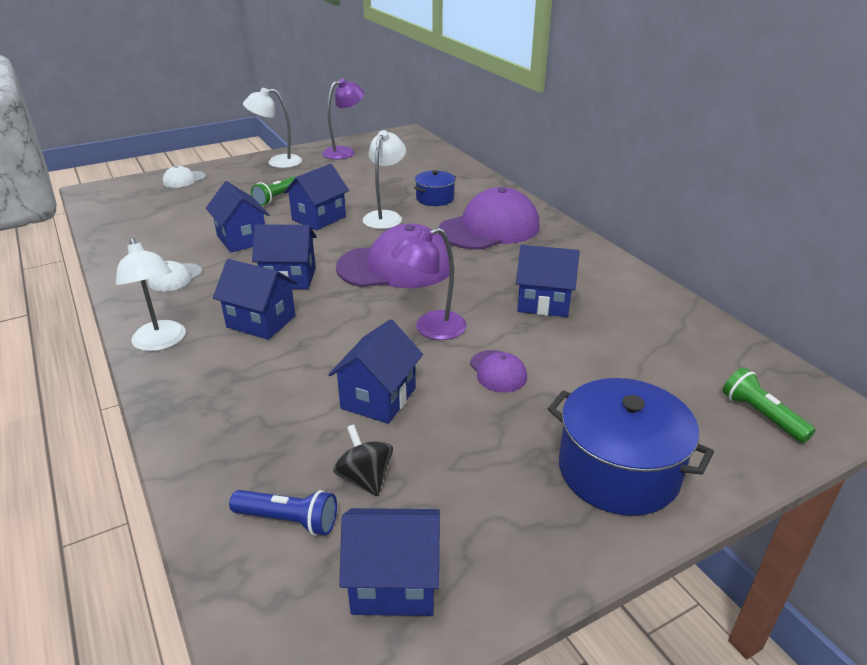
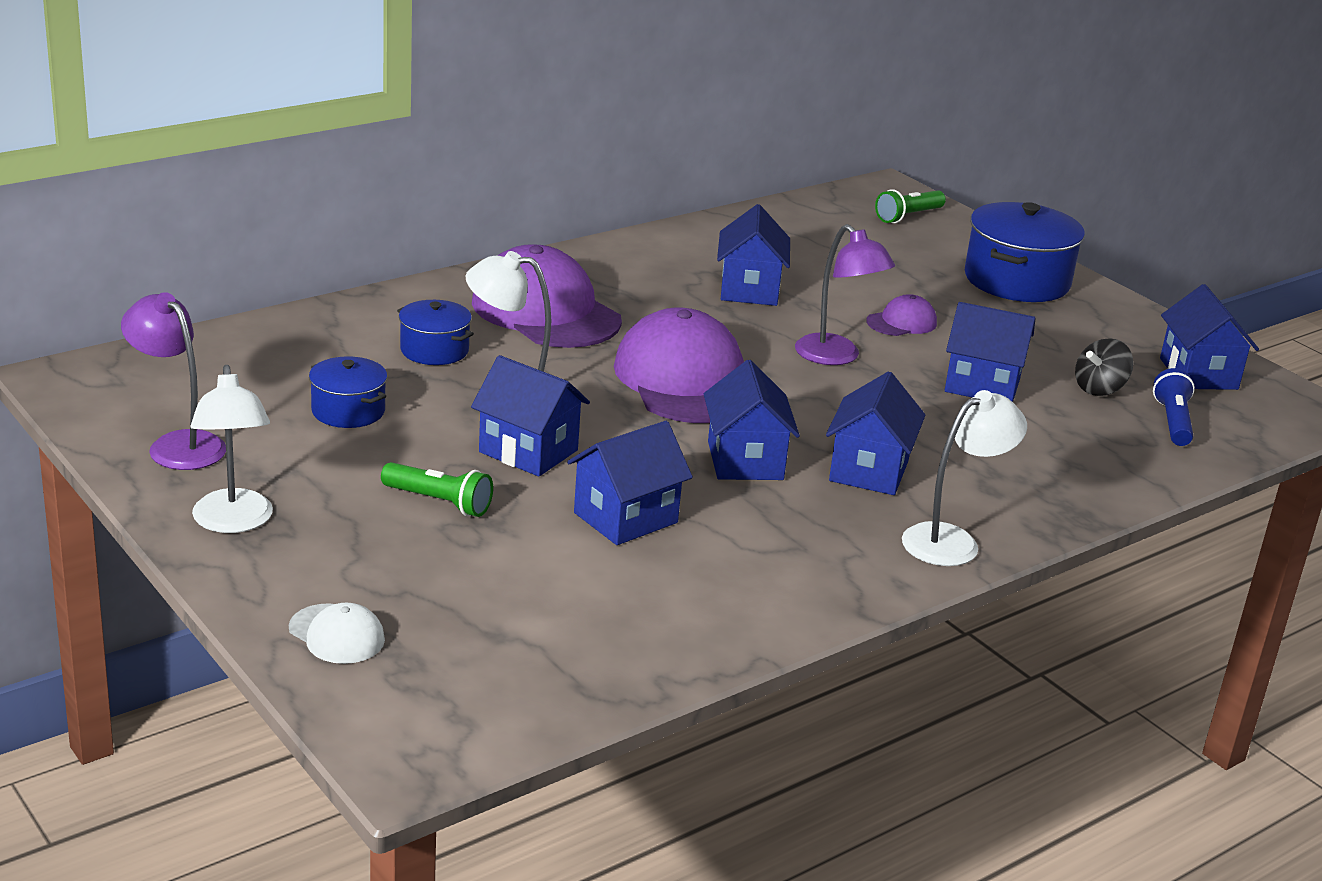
camera: 100 degrees left, 5 degrees down
white cap [148,261,202,292] -> none
none -> blue pot [309,357,387,428]

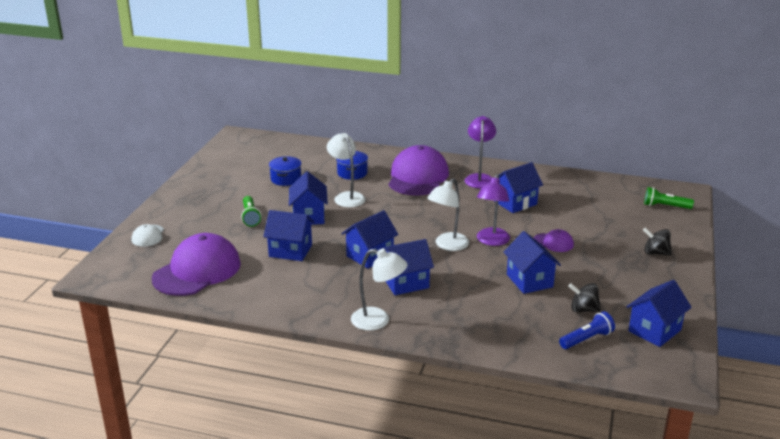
camera: 55 degrees right, 0 degrees up
purple lamp [121,292,226,470] -> purple lamp moved to [464,116,496,188]
white lamp [190,365,273,533] -> white lamp moved to [427,178,469,251]
purple cap [614,308,744,423] -> purple cap moved to [152,233,241,296]
blue pot [965,202,1085,302] -> black spinning top [643,227,672,256]

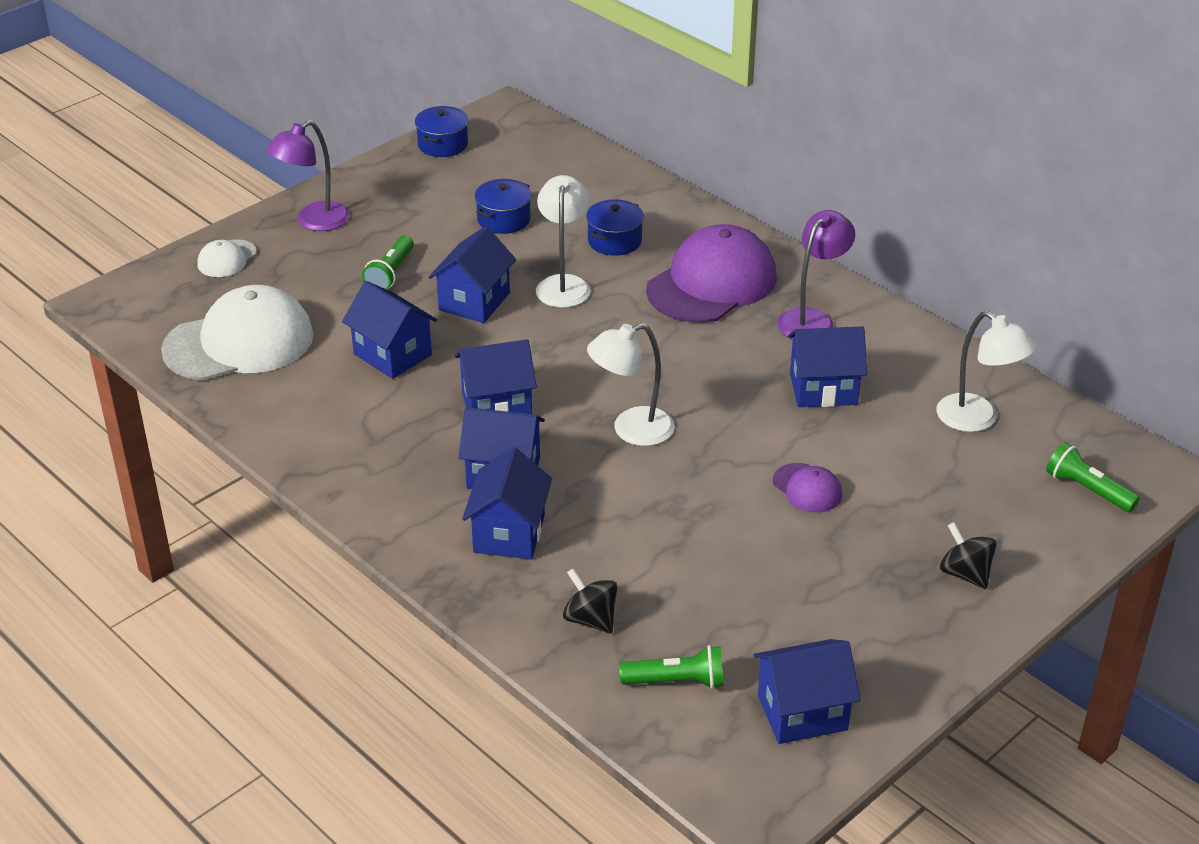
camera: 30 degrees right, 10 degrees up
purple cap [152,233,241,296] -> white cap [161,285,314,381]
white lamp [351,248,408,331] -> white lamp moved to [937,311,1036,432]
purple lamp [477,174,510,246] -> purple lamp moved to [266,120,350,231]
blue house [503,231,561,294] -> blue house moved to [462,447,552,559]
blue flashlight [559,311,615,349] -> green flashlight [619,645,724,689]
black spinning top [568,283,601,312] -> black spinning top moved to [563,568,618,633]
none -> blue pot [415,106,468,157]

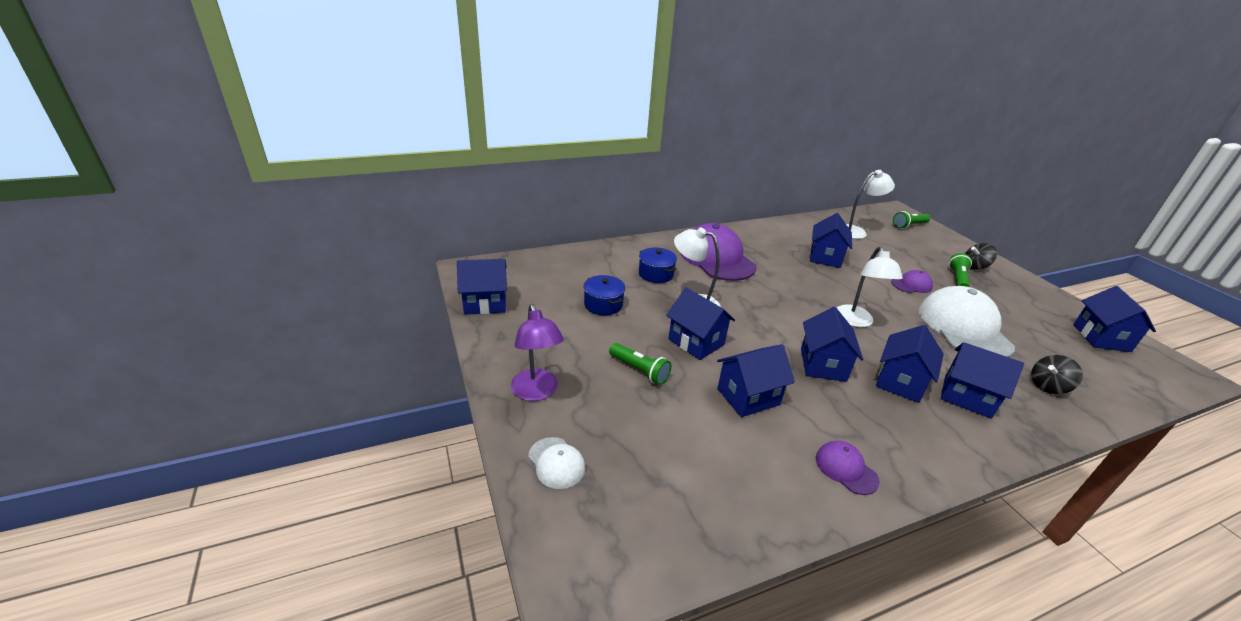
camera: 70 degrees left, 5 degrees down
white cap [161,285,314,381] -> white cap moved to [919,286,1015,357]
blue pot [415,106,468,157] -> blue house [457,259,507,315]
green flashlight [619,645,724,689] -> green flashlight moved to [949,253,972,287]
purple lamp [777,210,855,340] -> none
none -> purple cap [816,441,880,495]

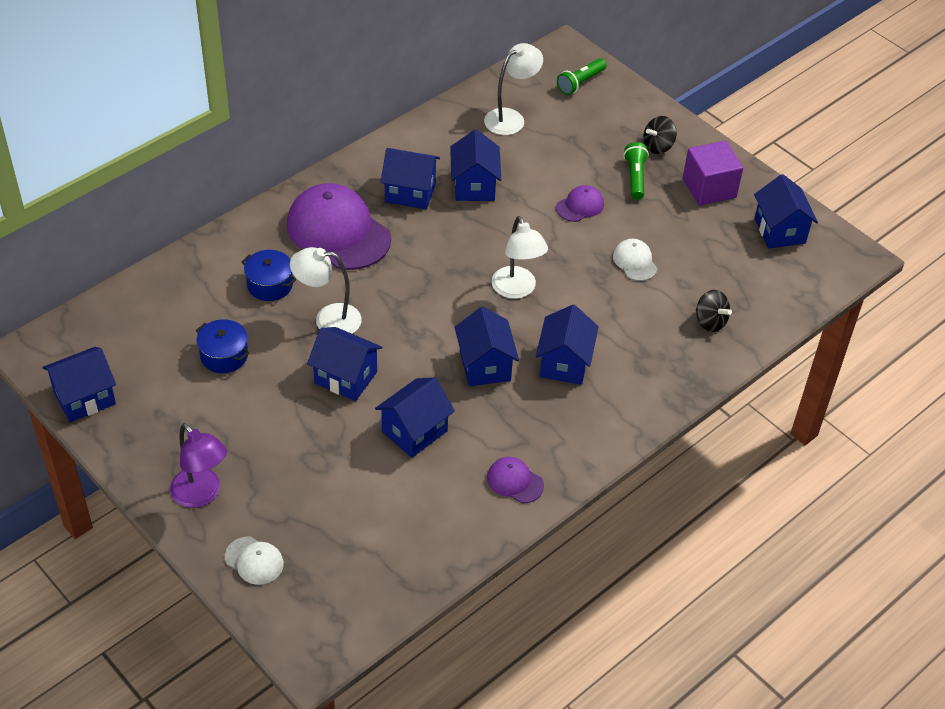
camera: 20 degrees left, 15 degrees up
green flashlight [609,343,671,385] -> none
white cap [919,286,1015,357] -> white cap [613,239,658,281], size x0.46
blue house [941,342,1024,419] -> blue house moved to [380,148,440,209]
black spinning top [1031,355,1083,394] -> black spinning top turned 90 degrees counterclockwise [696,290,732,332]
none -> purple cube [683,140,743,206]

